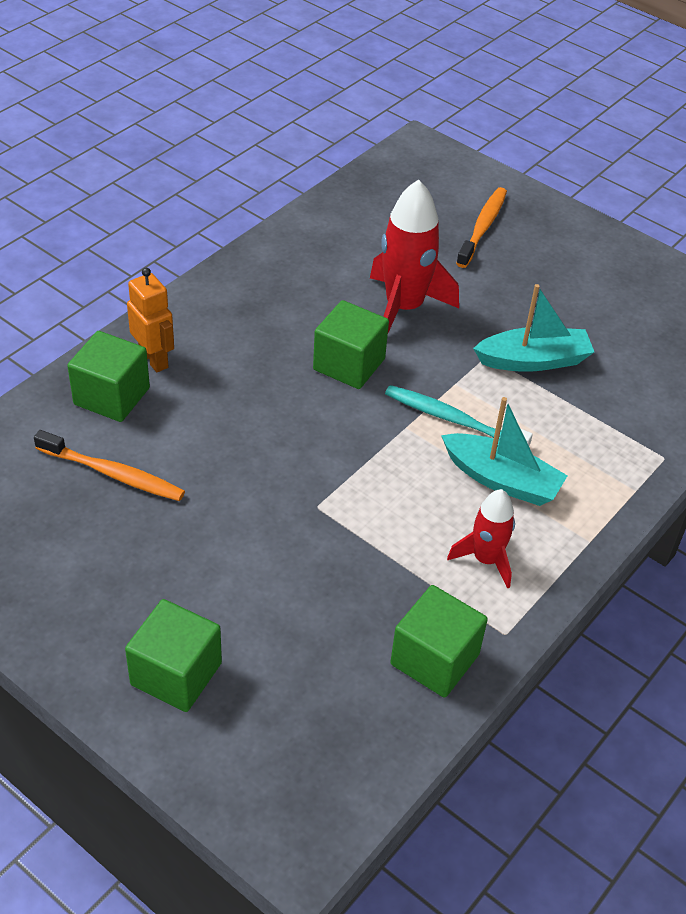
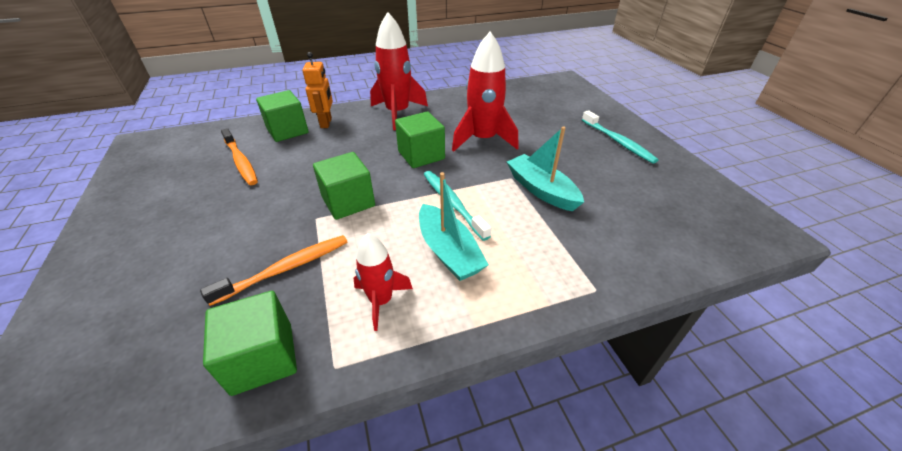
camera: 35 degrees right, 5 degrees down
green cube [125,599,222,712] -> green cube moved to [313,152,375,220]
orange toothbrush [456,187,507,268] -> orange toothbrush moved to [200,235,348,306]
turquoise boat [473,284,594,372] -> turquoise boat turned 150 degrees counterclockwise [507,127,584,211]
none -> red rocket [370,12,428,130]
none -> turquoise toothbrush [582,110,659,164]

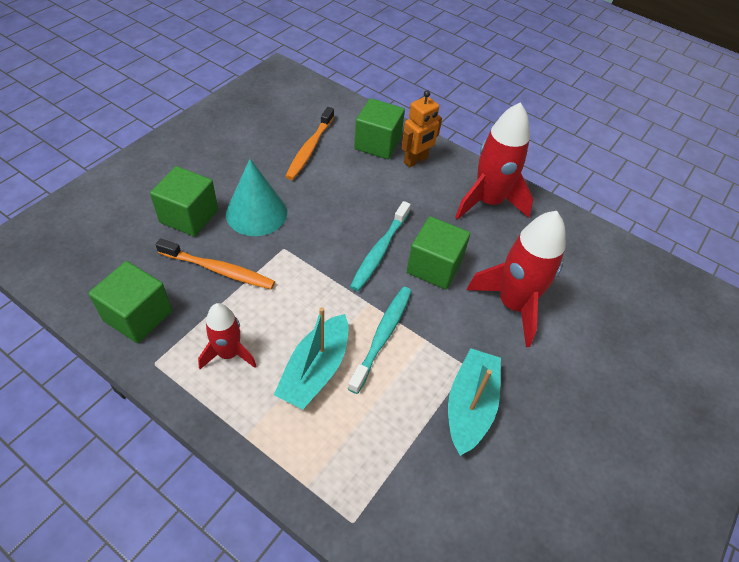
camera: 50 degrees right, 10 degrees up
green cube [313,152,375,220] -> green cube moved to [150,166,218,237]
turquoise toothbrush [582,110,659,164] -> turquoise toothbrush moved to [350,201,411,291]
none -> turquoise cone [226,159,287,236]

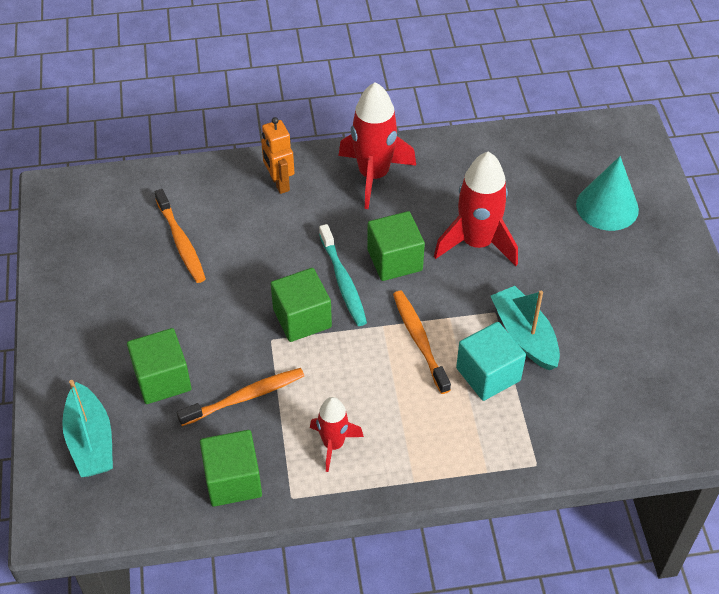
camera: 40 degrees left, 0 degrees up
turquoise cone [226,159,287,236] -> turquoise cone moved to [576,156,639,231]
turquoise boat [274,307,348,410] -> turquoise boat moved to [62,380,113,477]
turquoise toothbrush [348,287,412,394] -> orange toothbrush [393,291,451,394]
green cube [354,98,405,159] -> green cube moved to [271,268,332,342]
orange robot [402,90,442,167] -> orange robot turned 150 degrees clockwise [261,117,294,194]
none -> turquoise cube [456,322,526,401]

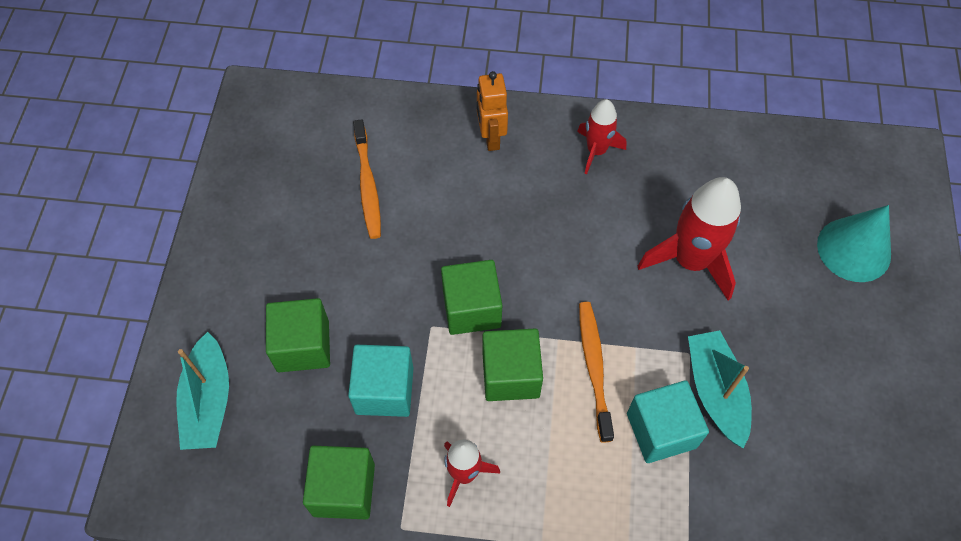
camera: 15 degrees right, 10 degrees up
orange toothbrush [177,368,304,426] -> turquoise cube [348,345,413,417]
turquoise toothbrush [319,224,367,326] -> none
red rocket [339,82,416,209] -> red rocket [577,99,626,174], size x0.59
green cube [367,211,425,281] -> green cube moved to [482,328,543,401]

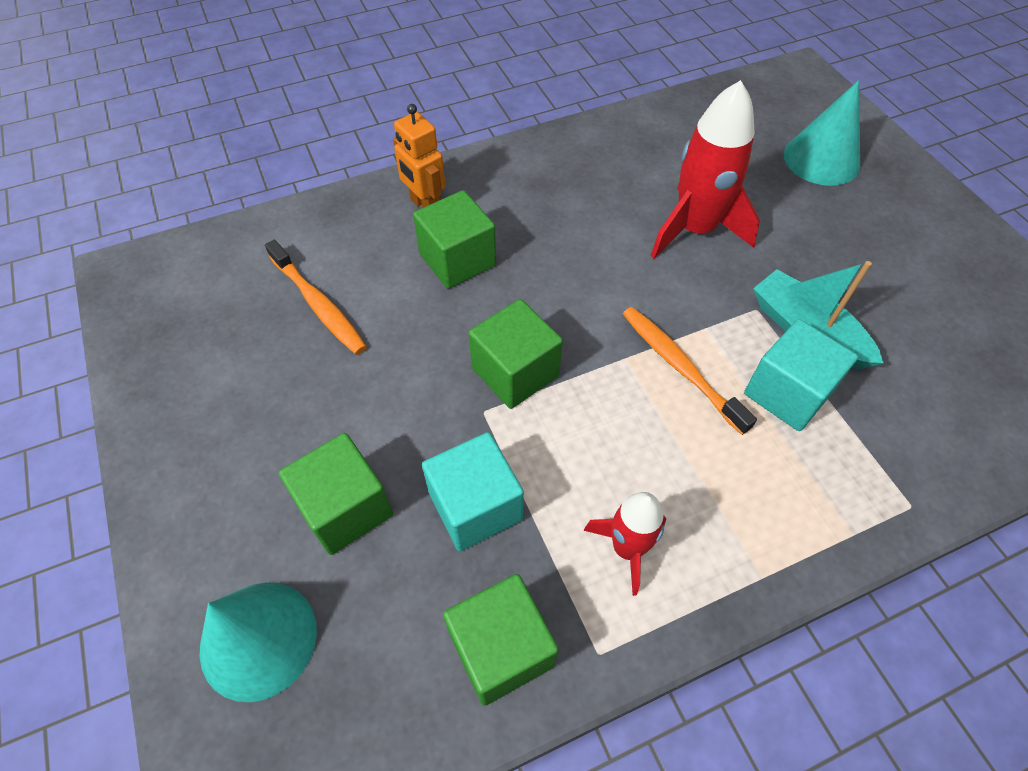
camera: 30 degrees left, 5 degrees down
turquoise boat [176,332,229,450] -> turquoise cone [199,582,317,702]
green cube [482,328,543,401] -> green cube moved to [413,190,496,289]
red rocket [577,99,626,174] -> none

